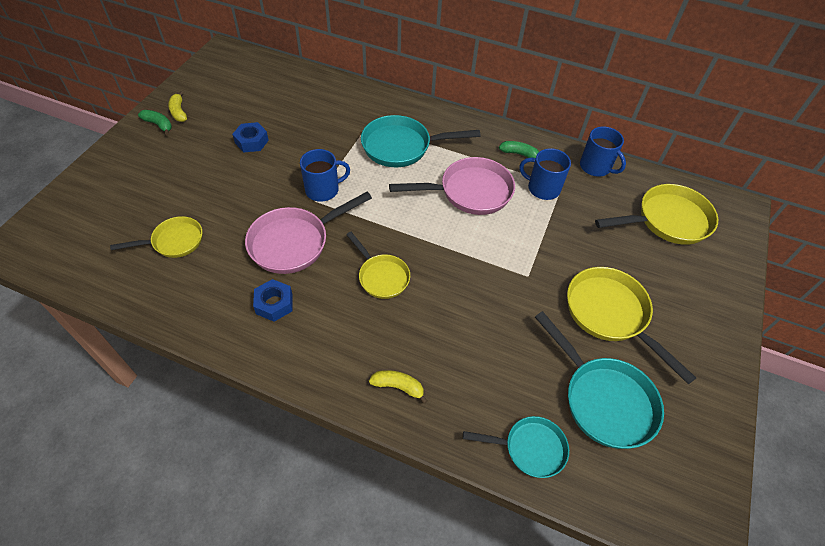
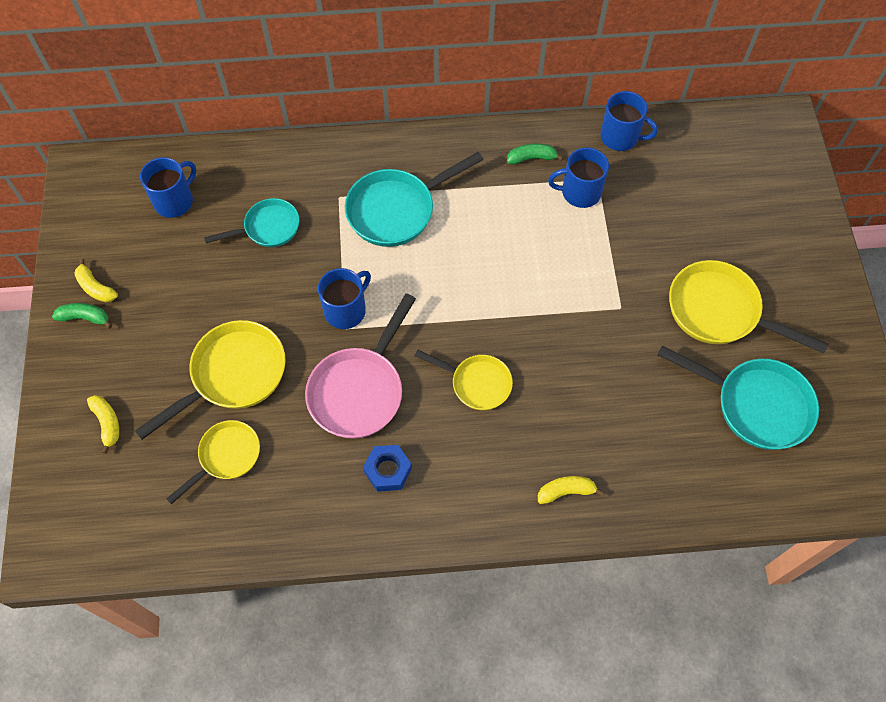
camera: 25 degrees left, 10 degrees up
blue nut [232,122,269,152] -> none
pink pan [389,157,515,215] -> none
turquoise pan [463,416,569,478] -> turquoise pan moved to [204,198,299,247]
yellow pan [595,184,718,245] -> yellow pan moved to [135,320,286,440]
none -> yellow banana [87,395,119,454]
none -> blue mug [140,157,196,218]

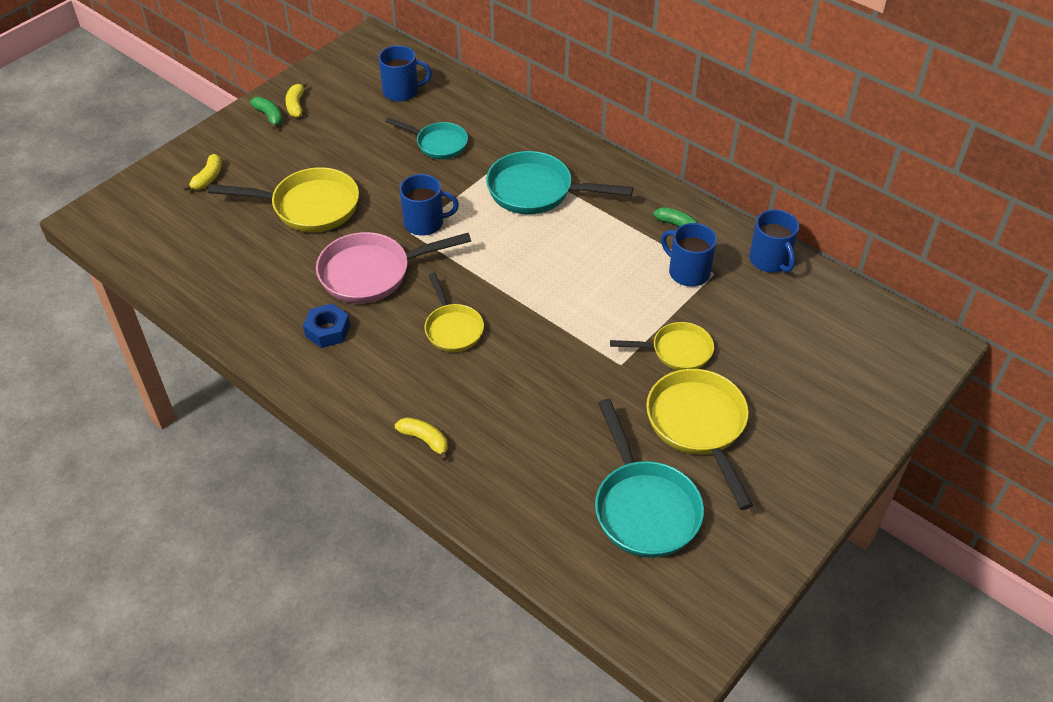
camera: 45 degrees right, 15 degrees down
yellow pan [166,420,260,504] -> yellow pan moved to [610,322,714,370]

